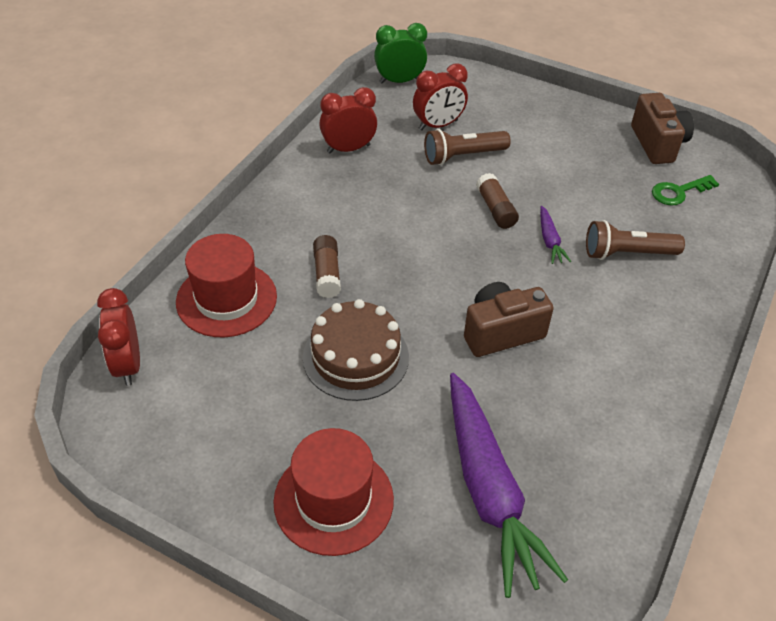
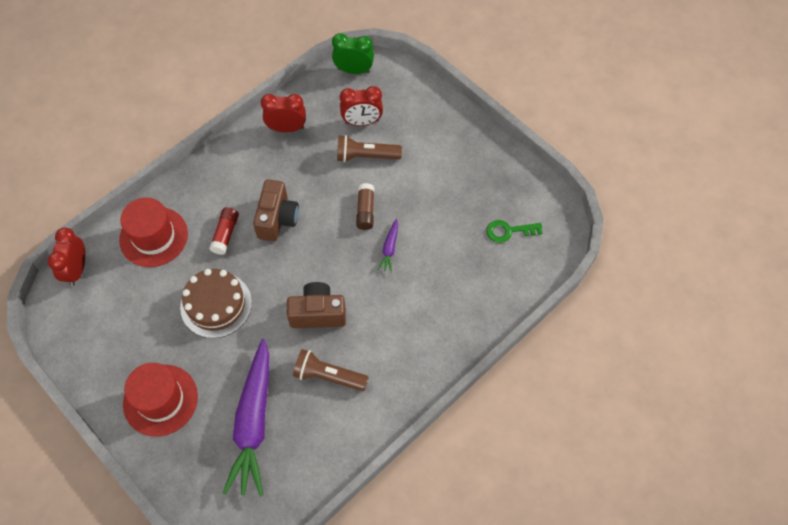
camera: 20 degrees right, 15 degrees up
brown glue stick [313,235,341,298] -> red glue stick [209,207,239,255]
brown flashlight [586,220,685,260] -> brown flashlight moved to [293,349,369,391]
brown camera [631,93,694,164] -> brown camera moved to [253,180,299,241]

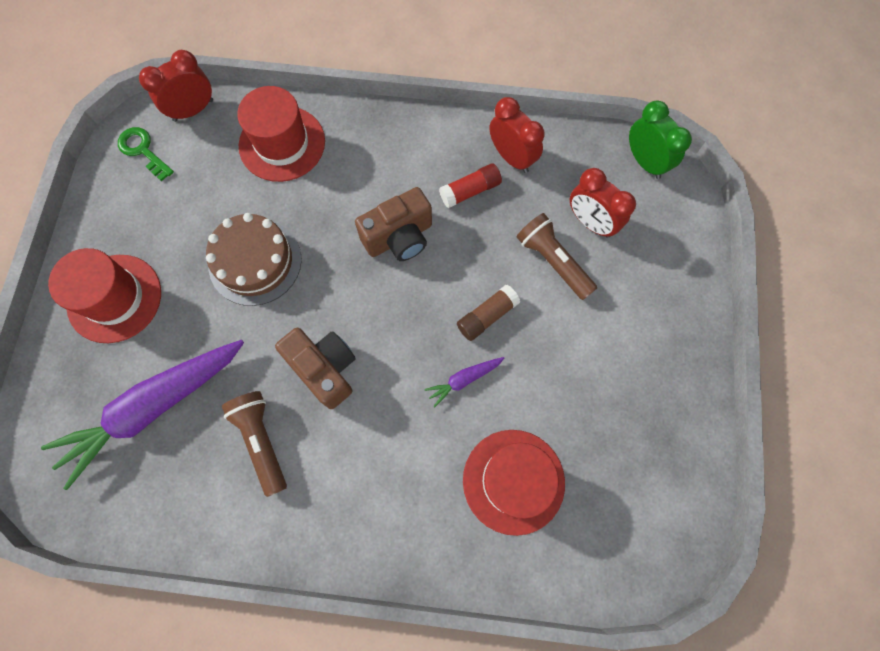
camera: 50 degrees right, 10 degrees up
red glue stick [209,207,239,255] -> red glue stick moved to [439,163,502,208]
green key [486,220,542,243] -> green key moved to [118,127,174,182]
none -> red hat [463,430,565,536]

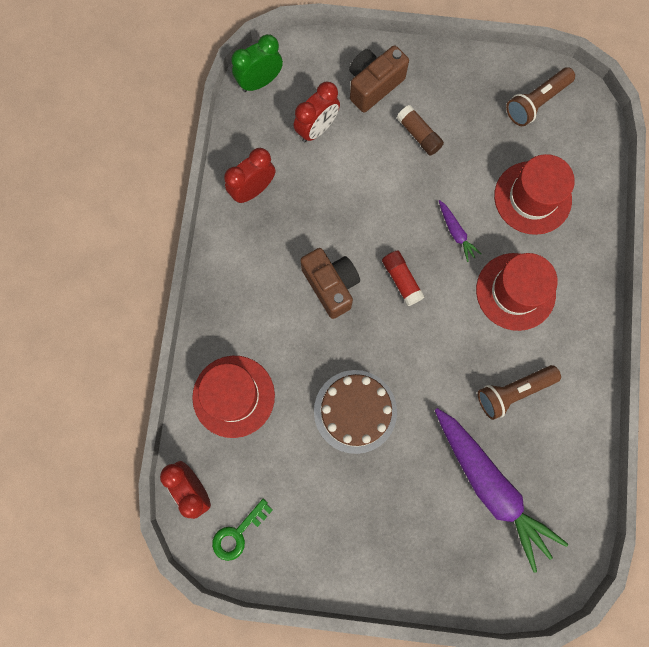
camera: 90 degrees left, 5 degrees up
red hat [48,248,161,343] -> red hat moved to [476,253,558,331]
brown camera [275,328,356,409] -> brown camera moved to [349,45,409,113]
red glue stick [439,163,502,208] -> red glue stick moved to [382,251,425,306]
brown glue stick [457,285,520,341] -> brown glue stick moved to [397,105,444,156]
brown flashlight [517,213,597,300] -> brown flashlight moved to [506,67,575,126]

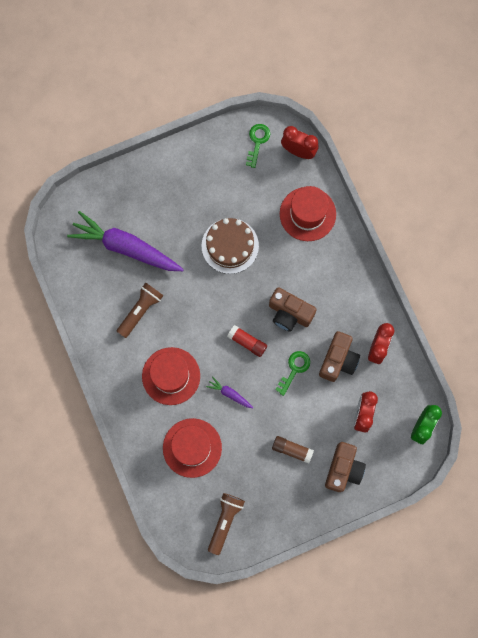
camera: 150 degrees right, 0 degrees up
none -> green key [275,351,310,396]
none -> brown camera [319,331,360,382]

